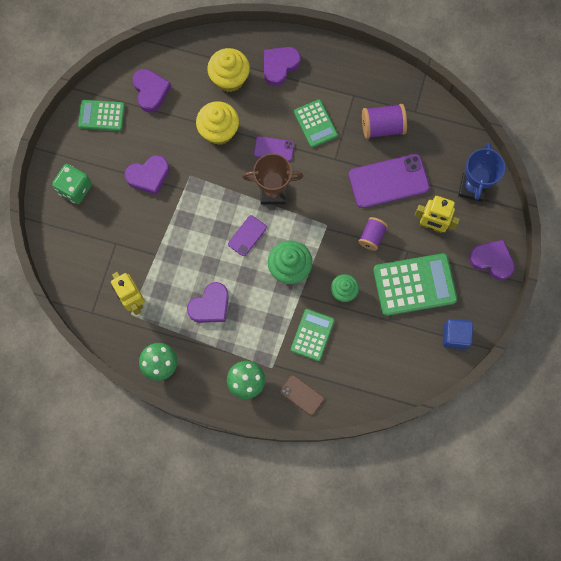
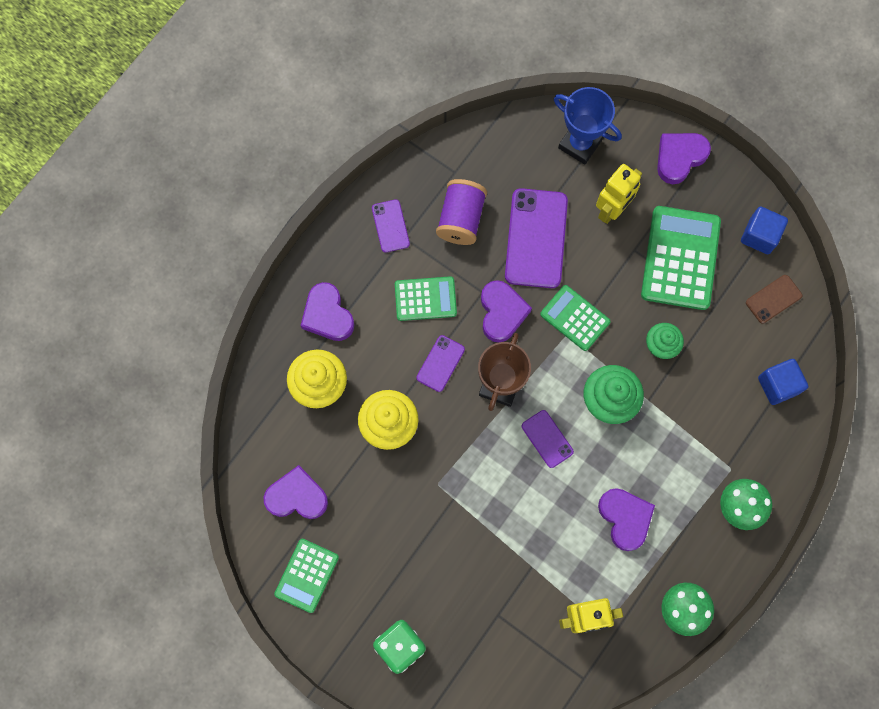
camera: 70 degrees left, 0 degrees up
purple heart [124,155,169,195] -> purple heart moved to [481,280,532,342]
brown phone [280,375,324,415] -> brown phone moved to [746,275,802,323]
green calculator [291,309,335,361] -> green calculator moved to [540,285,611,351]
purple spool [358,217,388,251] -> none
none -> purple phone [372,199,410,253]
none -> blue cube [758,359,808,405]

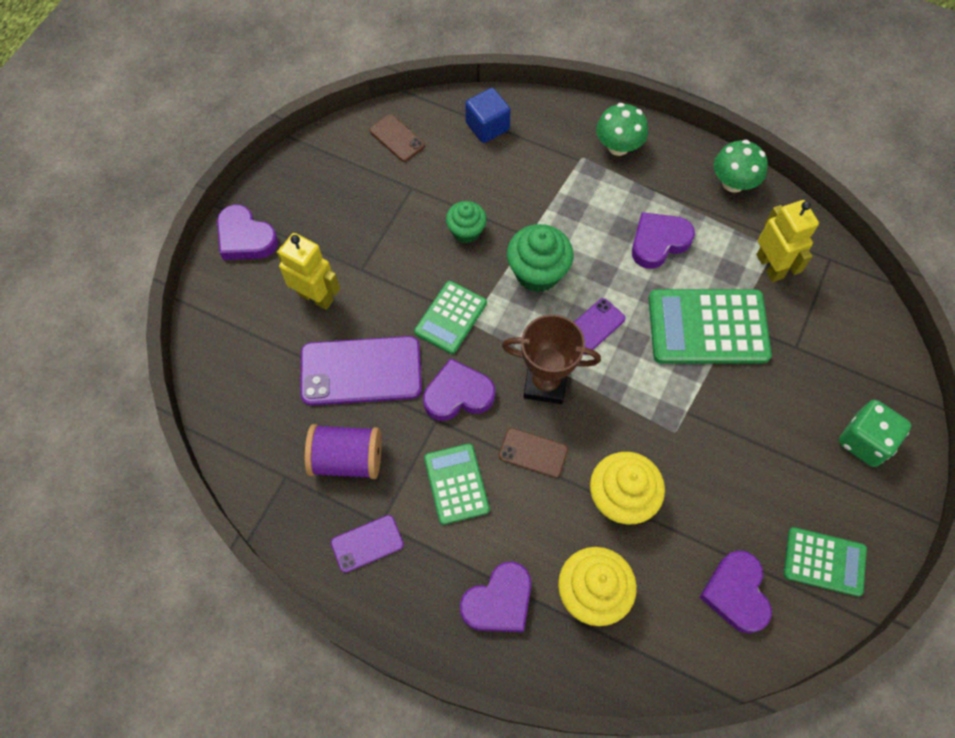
camera: 100 degrees left, 10 degrees down
purple phone [416,335,465,392] -> brown phone [499,428,568,478]
blue trophy [554,87,622,165] -> none
green calculator [641,206,721,310] -> green calculator moved to [649,289,772,364]
blue cube [741,207,788,254] -> none

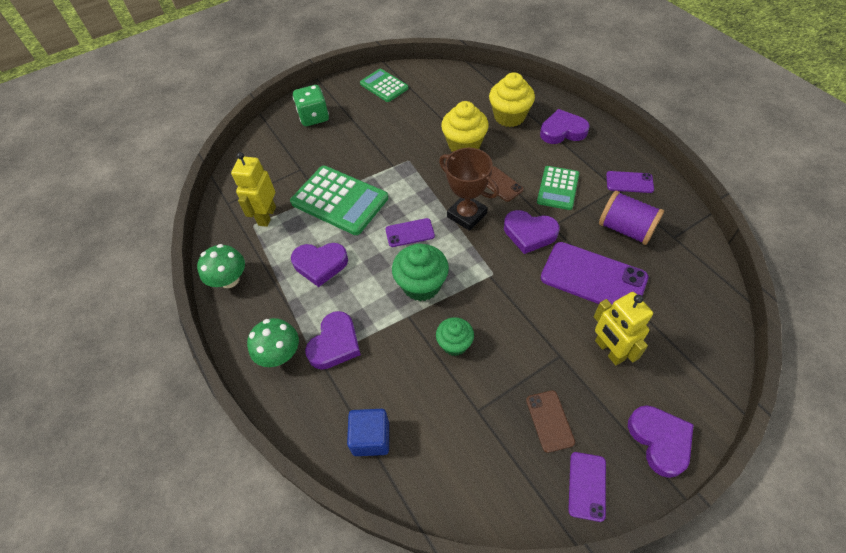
camera: 145 degrees left, 10 degrees down
brown phone [369,114,425,162] -> brown phone moved to [526,390,575,453]
green calculator [414,281,487,354] -> none
purple heart [699,550,772,634] -> purple heart moved to [305,311,361,370]
none -> purple phone [568,452,606,522]

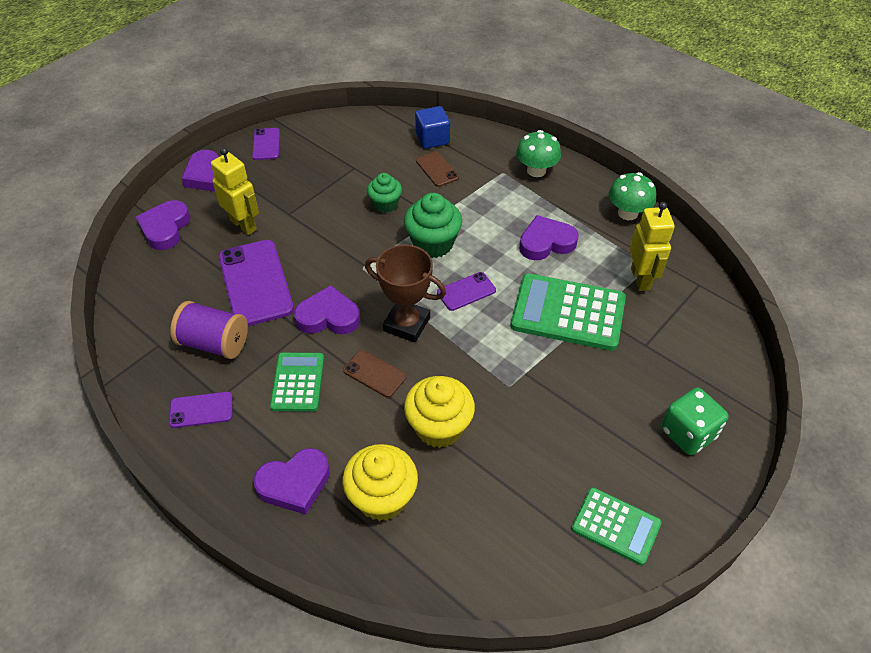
camera: 160 degrees right, 5 degrees down
purple heart [305,311,361,370] -> purple heart moved to [136,200,190,250]
brown phone [526,390,575,453] -> brown phone moved to [416,151,459,187]
purple phone [541,242,648,305] -> purple phone turned 60 degrees clockwise [219,240,294,326]

